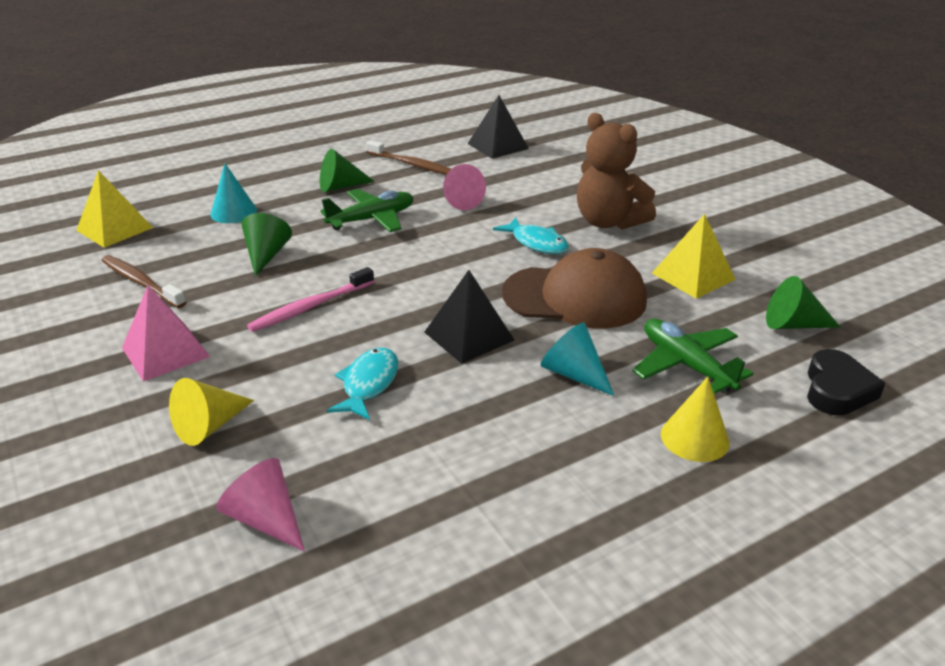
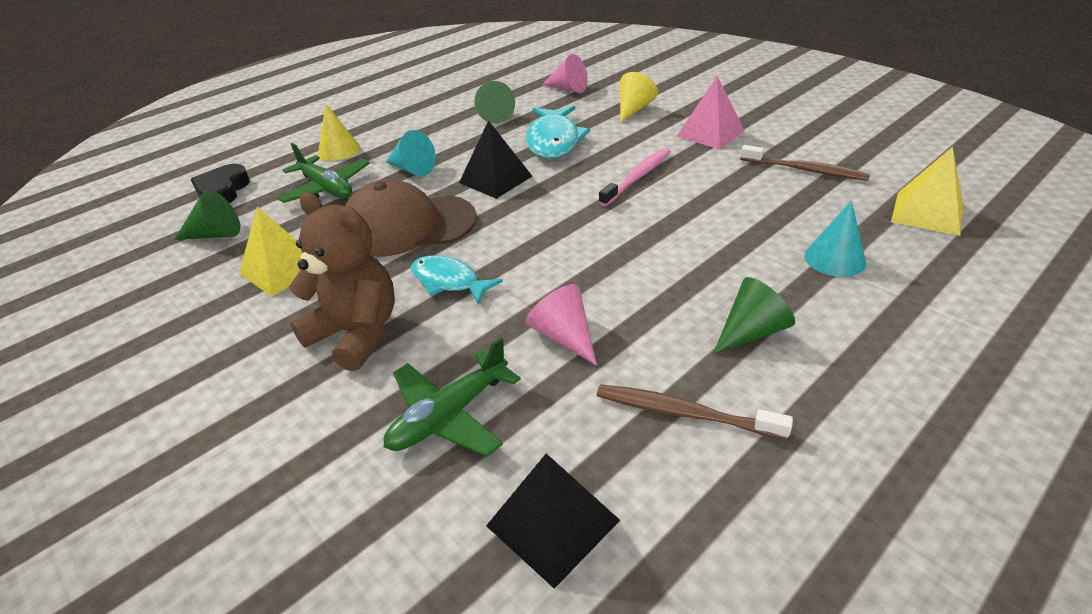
camera: 170 degrees right, 5 degrees up
green cone [242,213,292,277] -> green cone moved to [474,81,515,124]
green plane [320,189,414,232] -> green plane moved to [384,337,521,457]
turquoise fish [327,348,399,420] -> turquoise fish [526,106,590,159], size x1.54

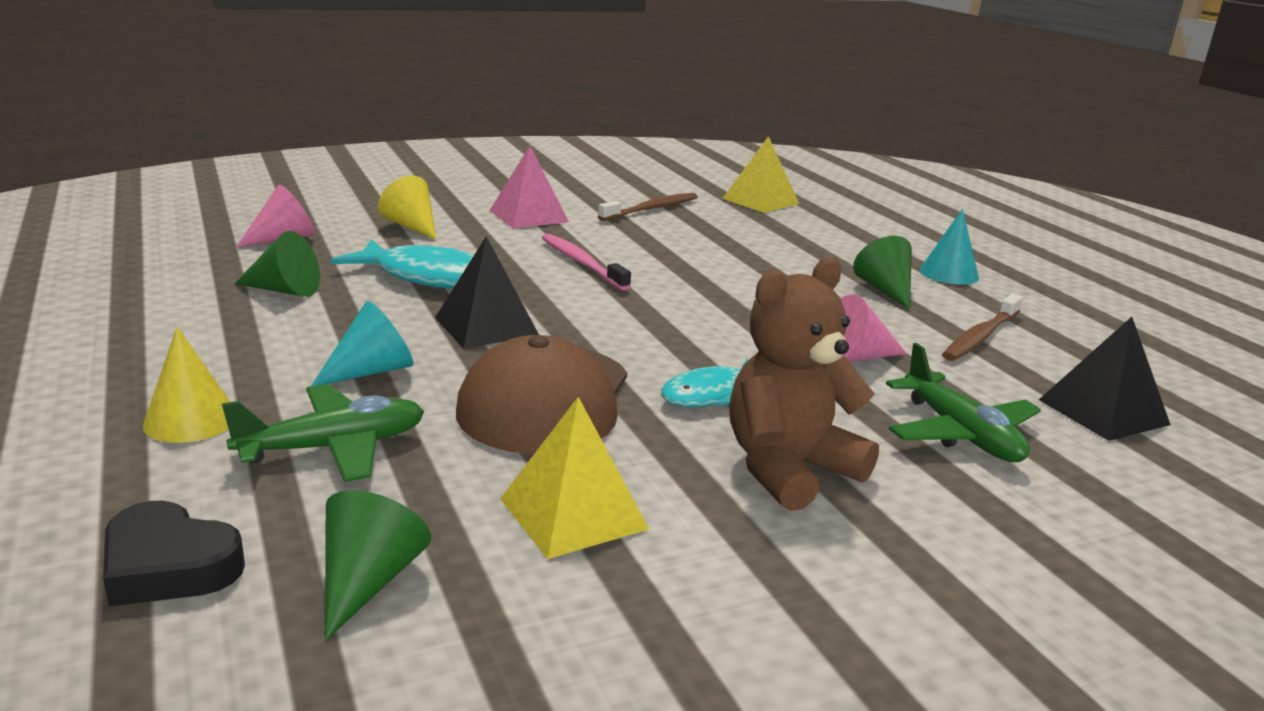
camera: 75 degrees left, 15 degrees down
turquoise cone [804,200,866,277] -> turquoise cone moved to [920,209,979,285]

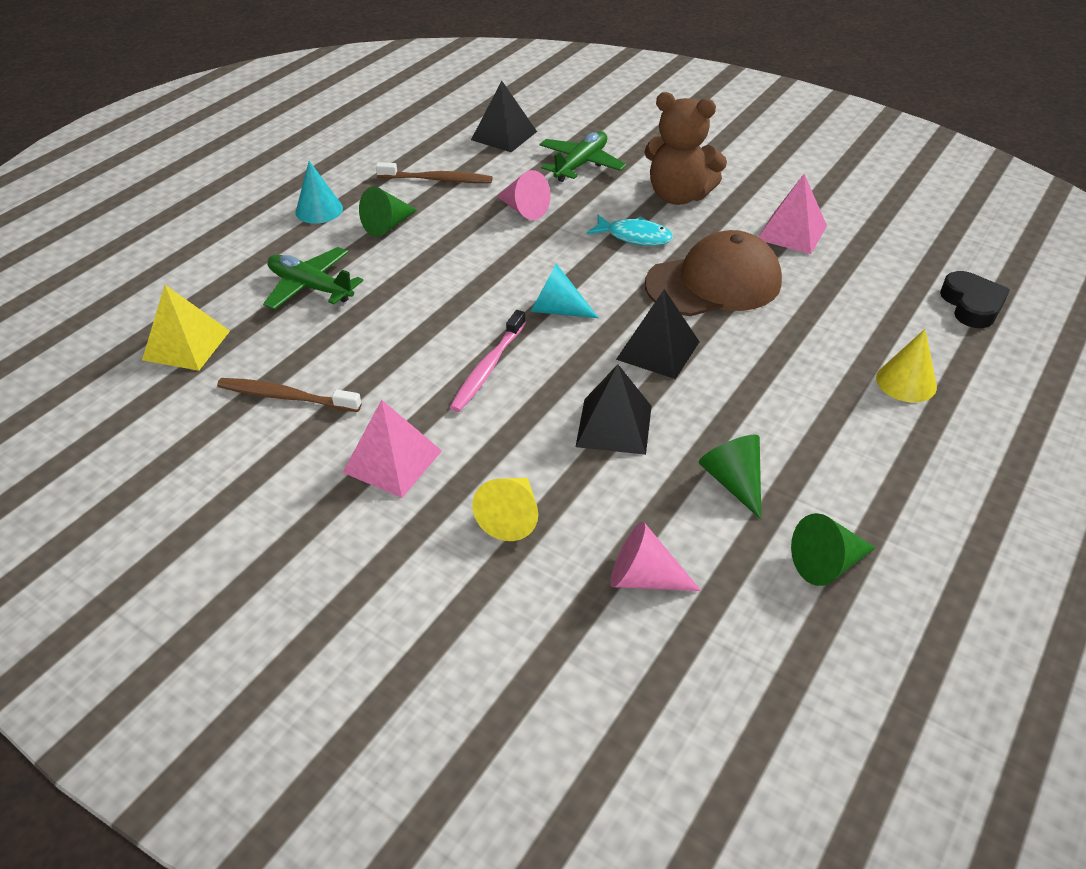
camera: 120 degrees left, 20 degrees up
green plane [222,384,424,482] -> green plane moved to [263,247,363,310]
turquoise cone [311,301,413,386] -> turquoise cone moved to [531,264,599,318]
green cone [325,490,431,640] -> green cone moved to [791,513,876,586]
turquoise fish [331,239,474,289] -> black pyramid [576,364,652,455]
yellow pyramid [500,397,649,559] -> pink pyramid [758,174,827,254]

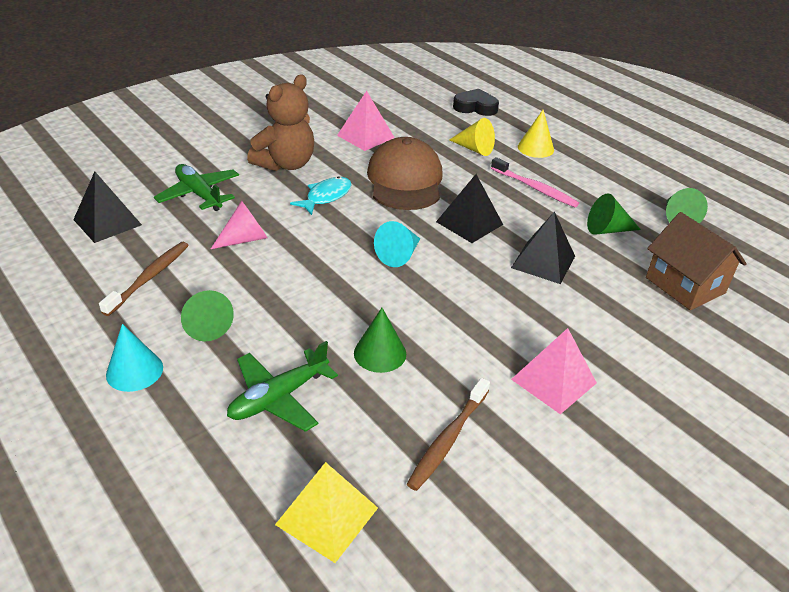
camera: 75 degrees left, 5 degrees down
pink toothbrush [450,310,526,412] -> pink toothbrush moved to [491,157,579,207]
yellow cone [472,478,538,541] -> yellow cone moved to [449,118,495,156]
pink cone [610,522,701,591] -> brown house [646,212,747,310]
none -> green cone [354,308,406,373]

